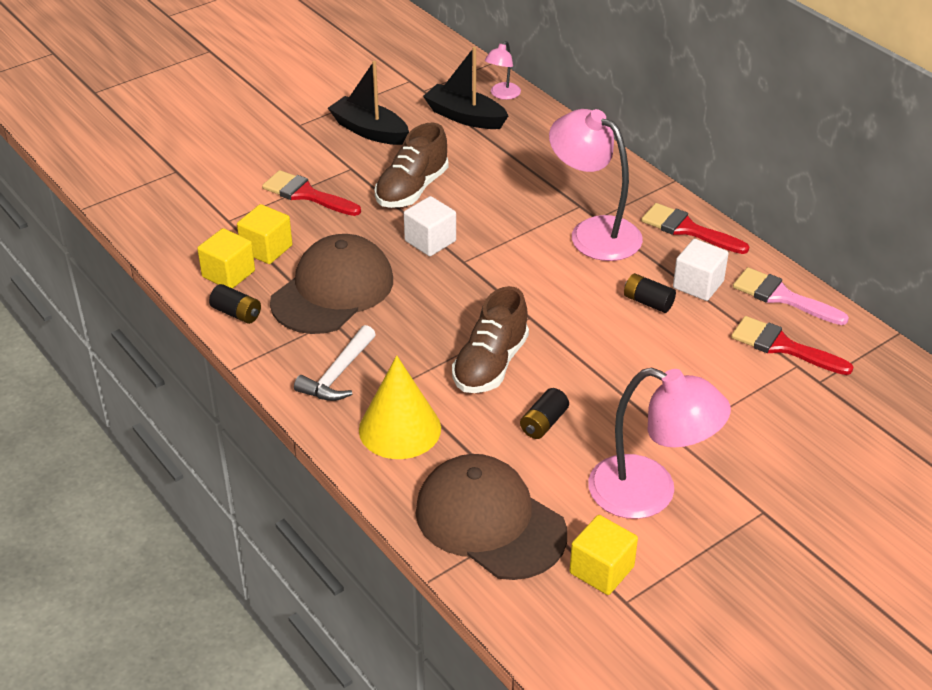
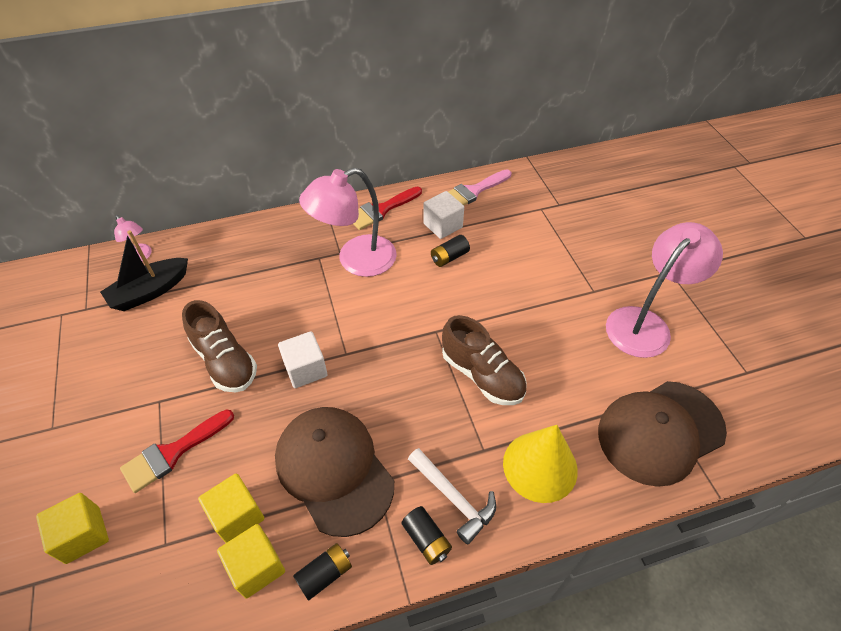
camera: 70 degrees left, 10 degrees up
black boat [328,61,409,145] -> none
black battery [520,388,569,439] -> black battery moved to [401,506,452,565]
yellow cube [570,515,638,595] -> yellow cube moved to [36,493,109,564]
red brush [731,316,854,375] -> none

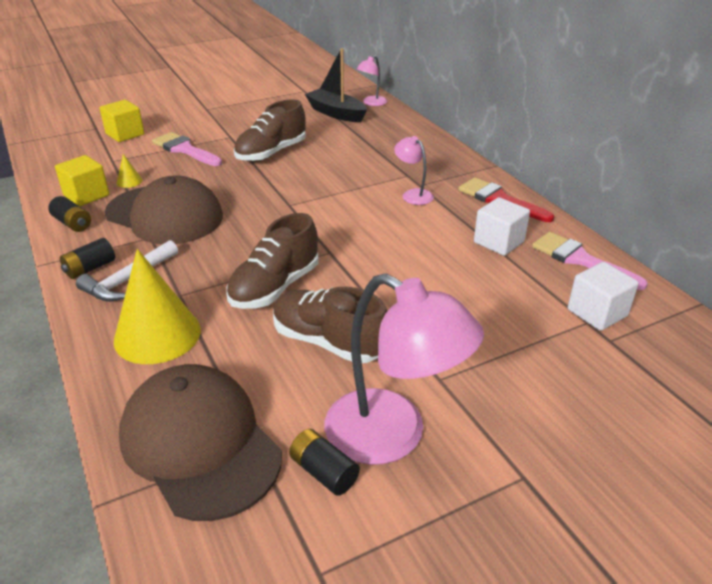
camera: 80 degrees right, 15 degrees down
red brush [120,409,234,493] -> pink brush [152,132,222,166]
yellow cube [198,473,264,543] -> yellow cone [117,154,142,188]
brown cap [275,407,394,537] -> brown cap turned 75 degrees clockwise [105,175,223,244]
white cube [278,331,328,388] -> white cube moved to [568,262,639,331]
pink lamp [299,168,397,277] -> pink lamp [394,136,434,205], size x0.49
black battery [431,235,470,267] -> black battery moved to [289,429,360,496]
none -> brown shoe [273,287,387,363]

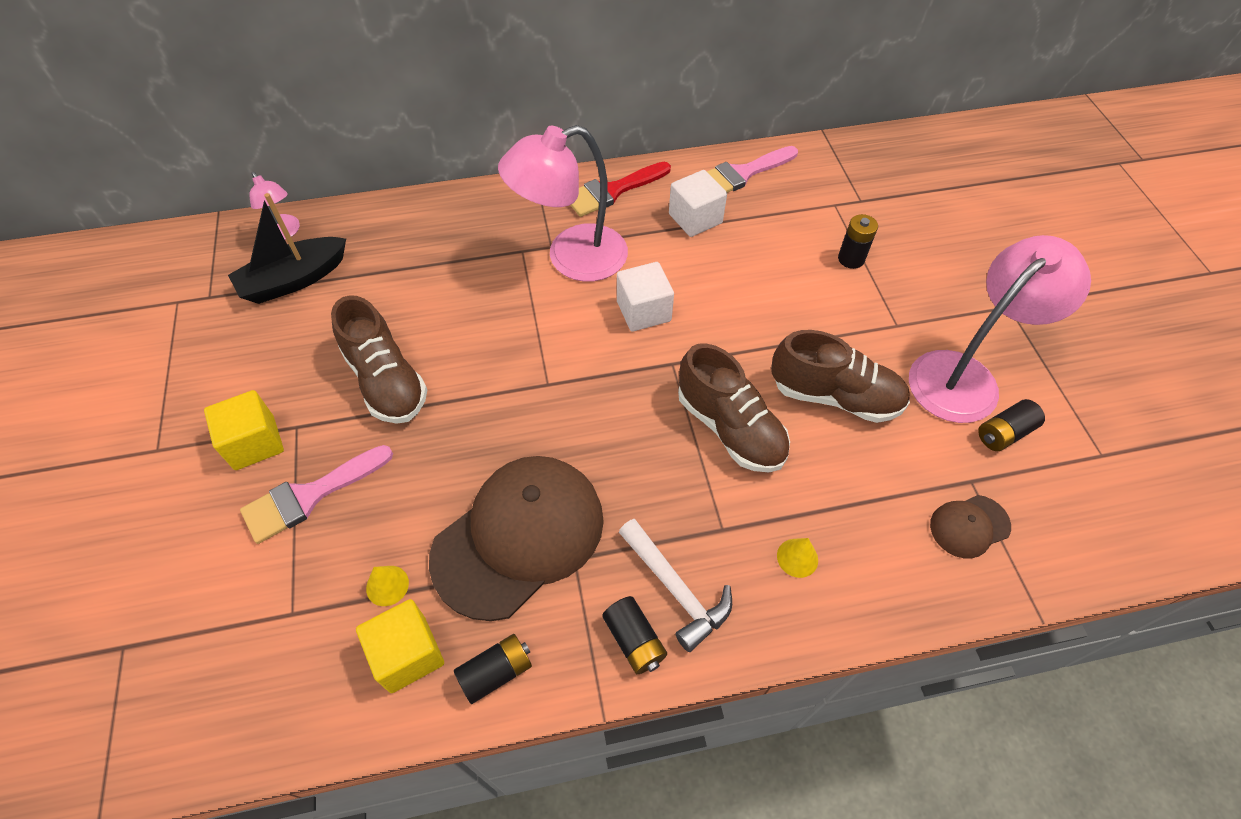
camera: 75 degrees left, 20 degrees up
yellow cube [100,100,144,142] -> yellow cube moved to [204,390,284,470]
yellow cone [114,249,201,364] -> yellow cone [777,538,818,578], size x0.41
brown cap [119,364,282,521] -> brown cap [930,495,1011,558], size x0.45
brown shoe [273,287,387,363] -> brown shoe turned 120 degrees counterclockwise [771,330,910,423]
pink lamp [394,136,434,205] -> pink lamp [498,125,628,282], size x2.05
white cube [568,262,639,331] -> white cube moved to [617,262,674,332]
none -> black battery [838,214,878,269]

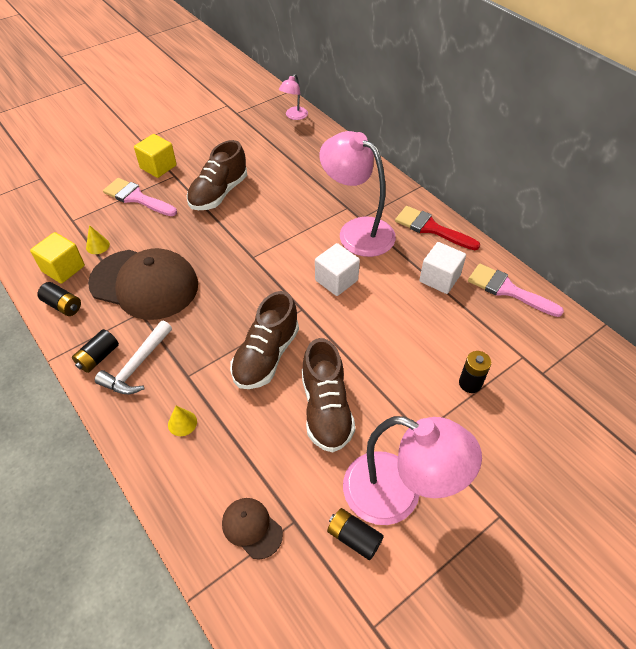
camera: 65 degrees right, 5 degrees down
black boat [228,193,346,304] -> none

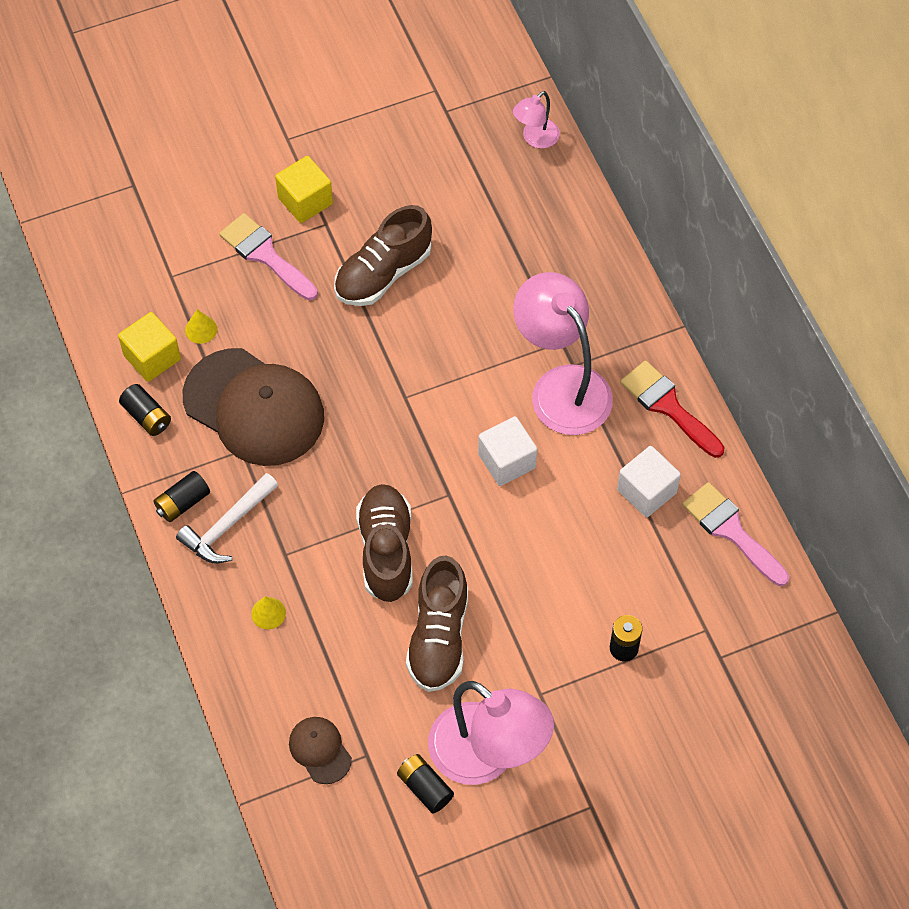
camera: 15 degrees right, 10 degrees up
brown shoe [230,291,299,389] -> brown shoe turned 135 degrees clockwise [356,484,413,602]

